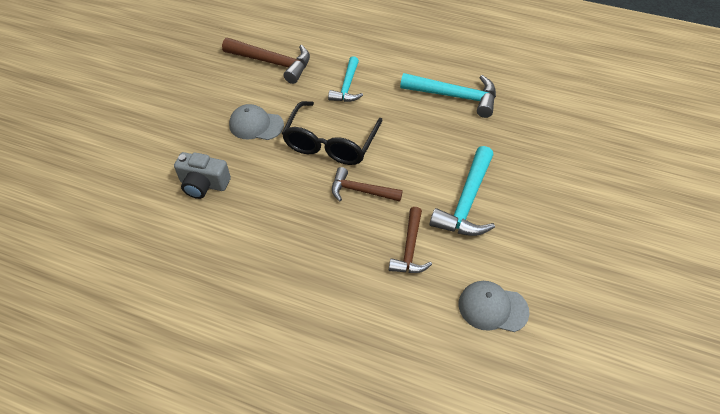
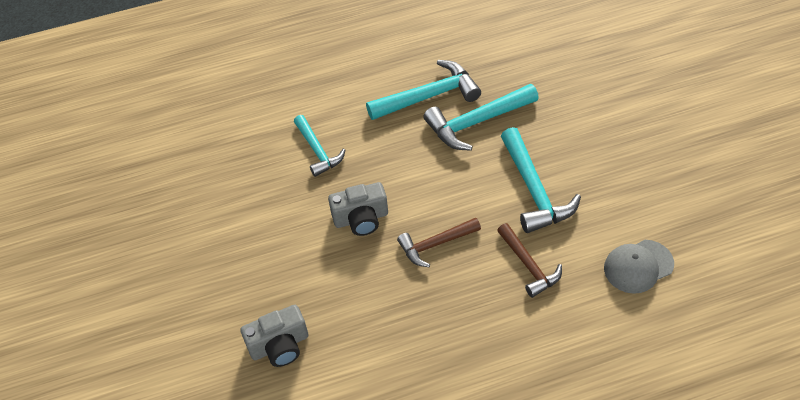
camera: 35 degrees left, 0 degrees up
brown hammer [222,38,310,84] -> none
grey cap [229,104,284,140] -> none
black glasses [282,101,383,165] -> grey camera [328,182,388,236]
none -> turquoise hammer [423,84,539,151]

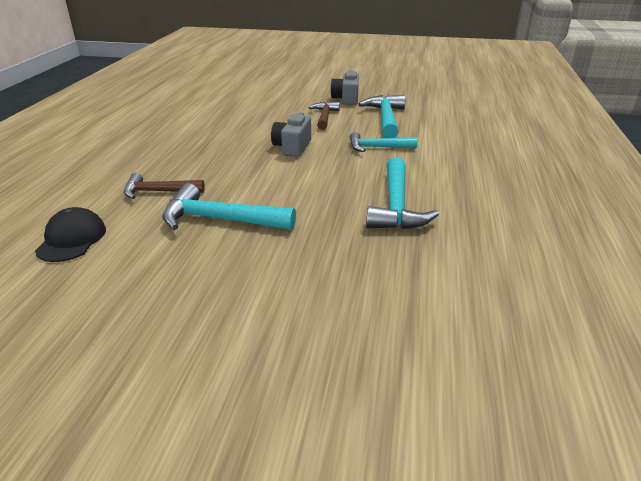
camera: 115 degrees right, 20 degrees down
grey camera [240,305,308,367] -> grey camera moved to [330,71,359,105]
brown hammer [397,217,481,267] -> brown hammer moved to [309,102,340,130]
turquoise hammer [423,84,539,151] -> turquoise hammer moved to [358,95,405,138]
grey cap [604,240,674,294] -> black cap [35,207,106,262]

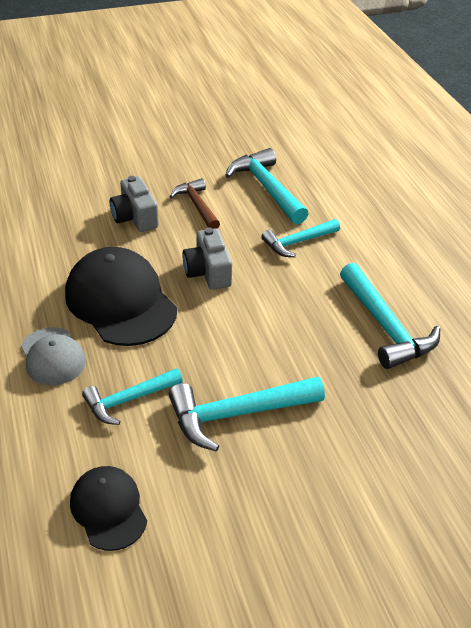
camera: 30 degrees left, 10 degrees up
brown hammer [124,173,205,199] -> turquoise hammer [82,368,183,425]
grey camera [330,71,359,105] -> grey camera moved to [110,176,159,232]
none -> grey cap [21,327,86,385]
none -> black cap [65,247,177,346]

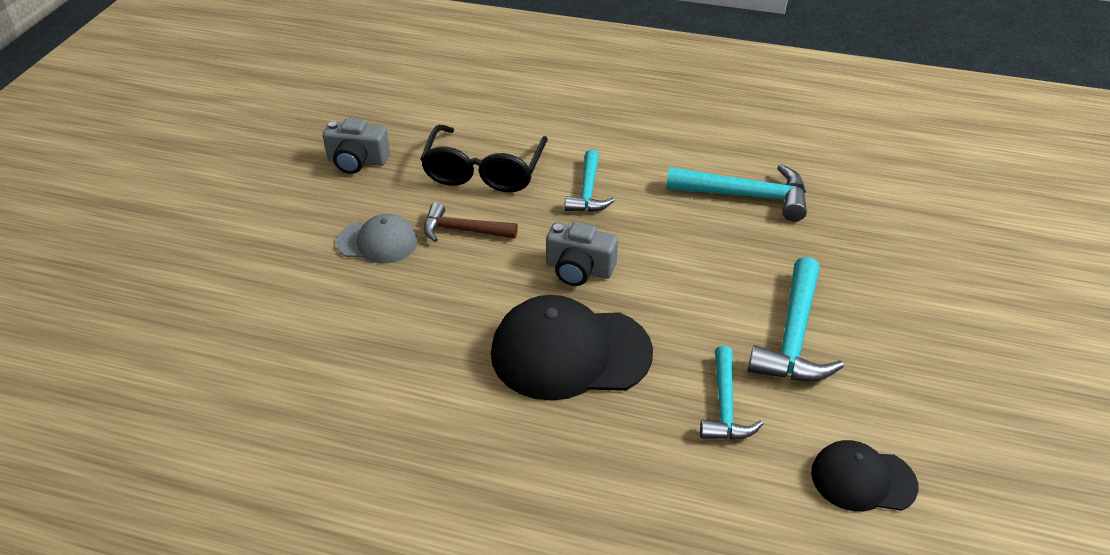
camera: 55 degrees left, 0 degrees up
grey cap [21,327,86,385] -> grey cap moved to [336,214,418,264]
grey camera [110,176,159,232] -> grey camera moved to [323,118,390,174]
turquoise hammer [225,148,309,224] -> black glasses [420,125,548,192]

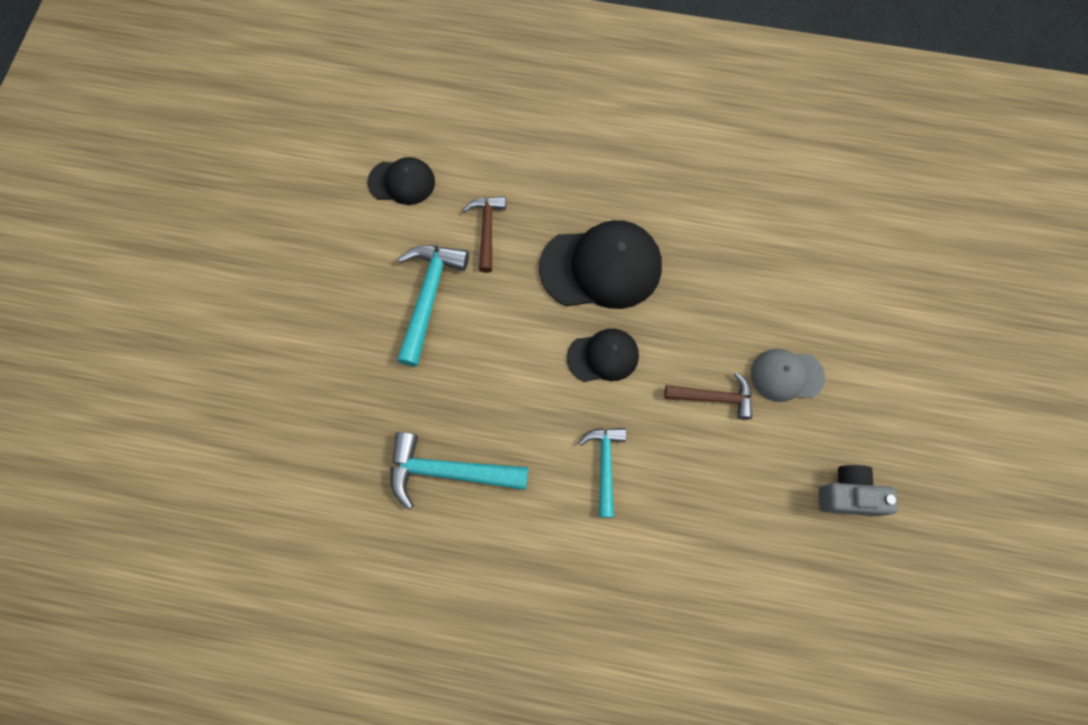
camera: 175 degrees right, 30 degrees up
black glasses [420,125,548,192] -> none
grey camera [546,222,618,286] -> black cap [567,329,639,382]
turquoise hammer [700,346,763,440] -> brown hammer [463,196,506,273]

